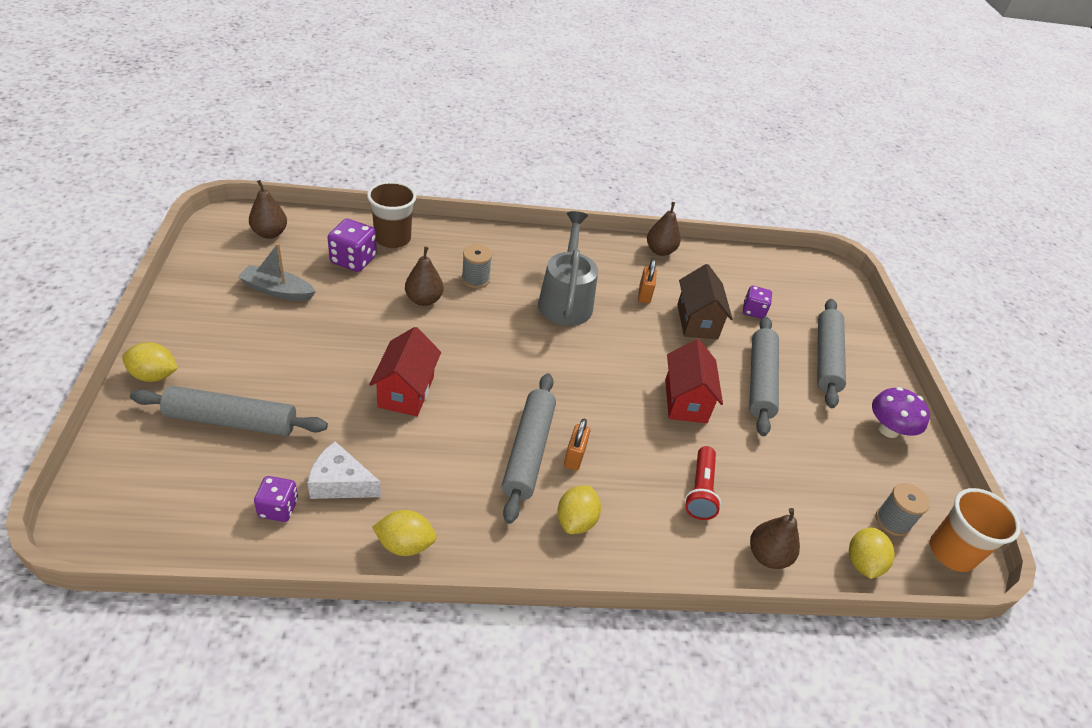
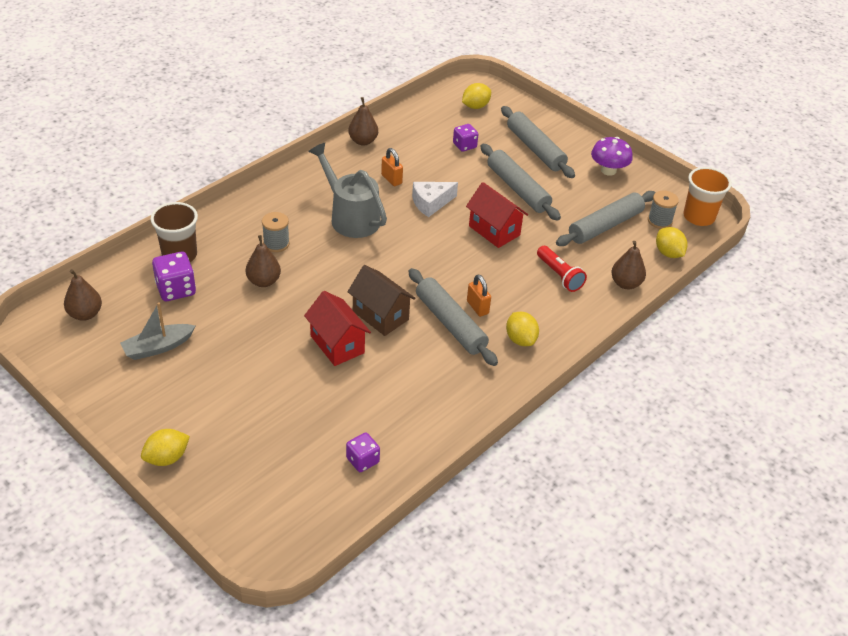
camera: 40 degrees left, 0 degrees up
grey rolling pin [130,386,328,436] -> grey rolling pin moved to [556,191,656,246]
white cheese [307,441,381,499] -> white cheese moved to [412,182,458,217]
yellow lemon [372,510,437,556] -> yellow lemon moved to [462,83,491,109]
brown house [677,264,733,339] -> brown house moved to [347,265,416,336]

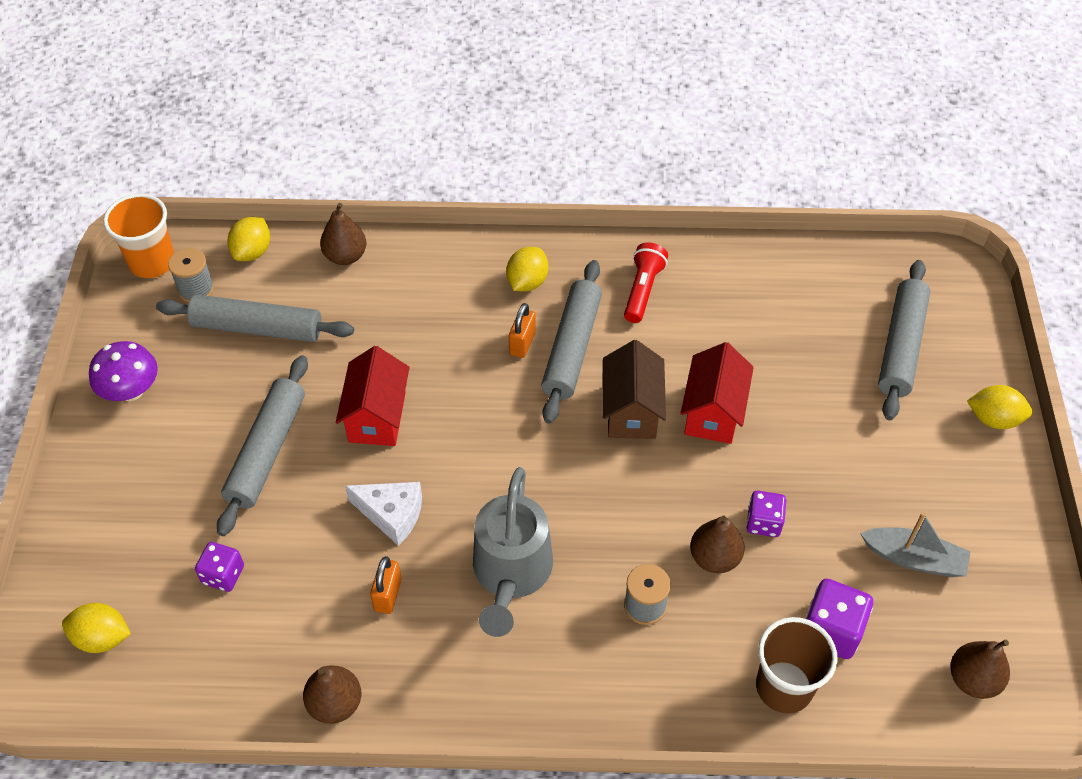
camera: 130 degrees left, 10 degrees up
purple dice [346,433,380,472] -> purple dice moved to [746,491,786,537]
grey rolling pin [501,106,575,178] -> grey rolling pin moved to [878,260,931,420]
red flashlight [537,246,587,292] -> red flashlight moved to [624,242,668,323]

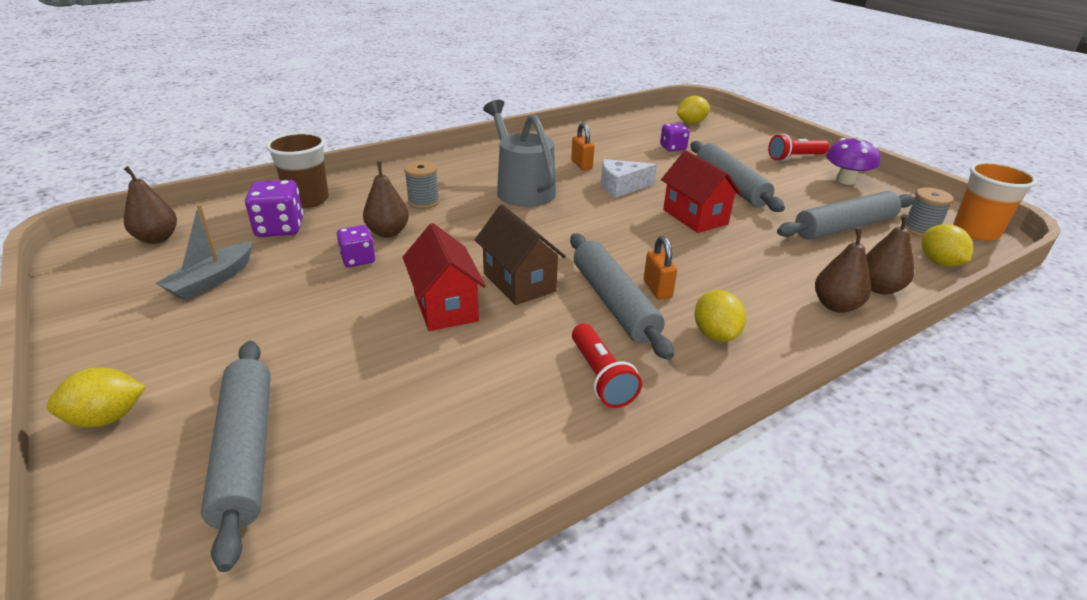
camera: 145 degrees right, 20 degrees down
brown pear [303,666,361,724] -> brown pear moved to [815,228,871,313]
grey boat [860,512,971,577] -> grey boat turned 45 degrees counterclockwise [156,204,253,300]
none -> red flashlight [768,134,829,161]

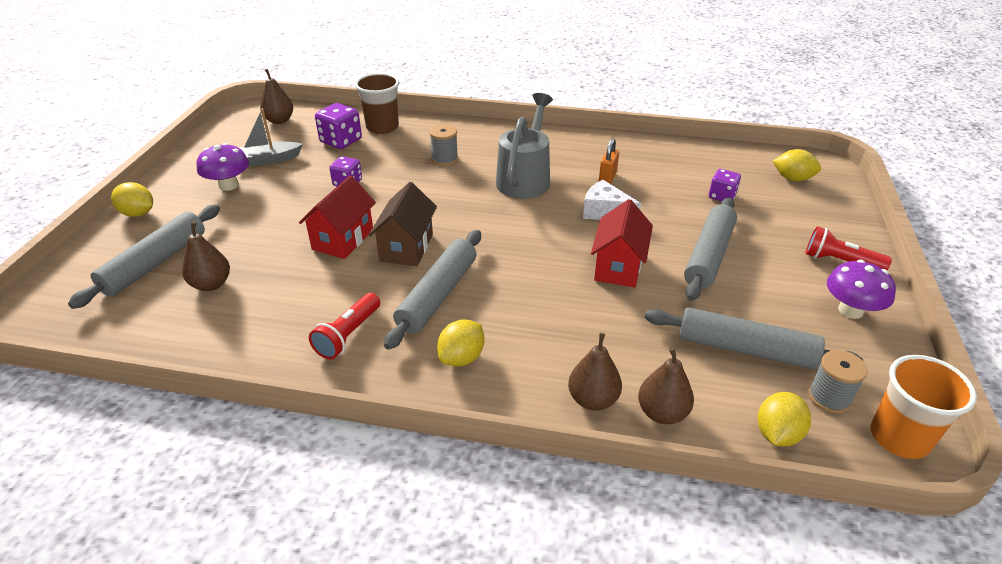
camera: 45 degrees right, 5 degrees up
brown pear [363,161,409,237] -> brown pear moved to [182,222,230,291]
orange padlock [644,236,677,300] -> none
none -> purple mushroom [196,143,249,191]

